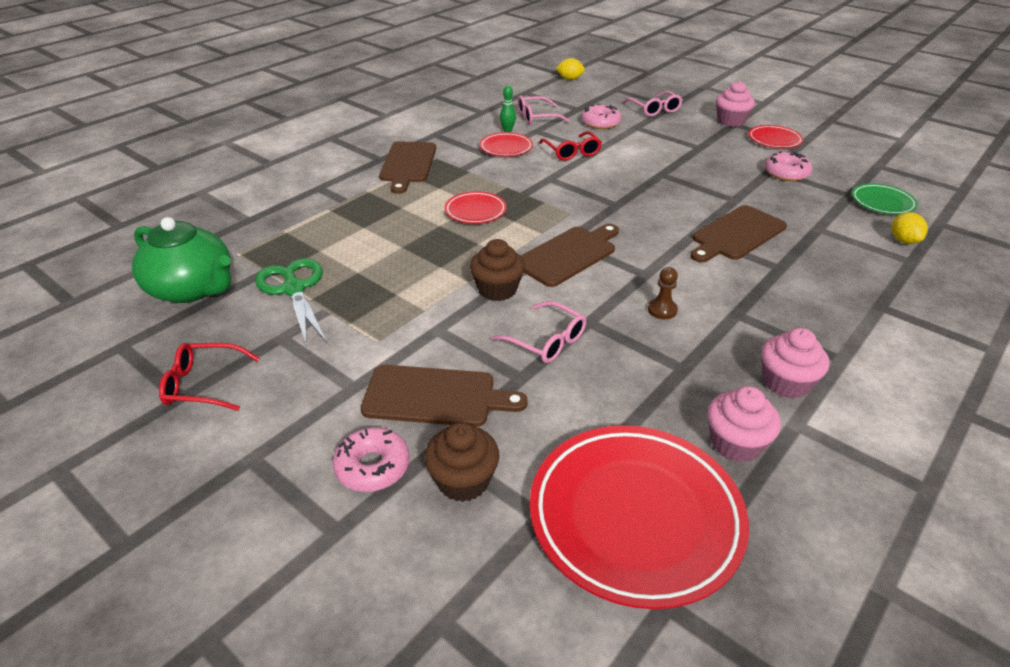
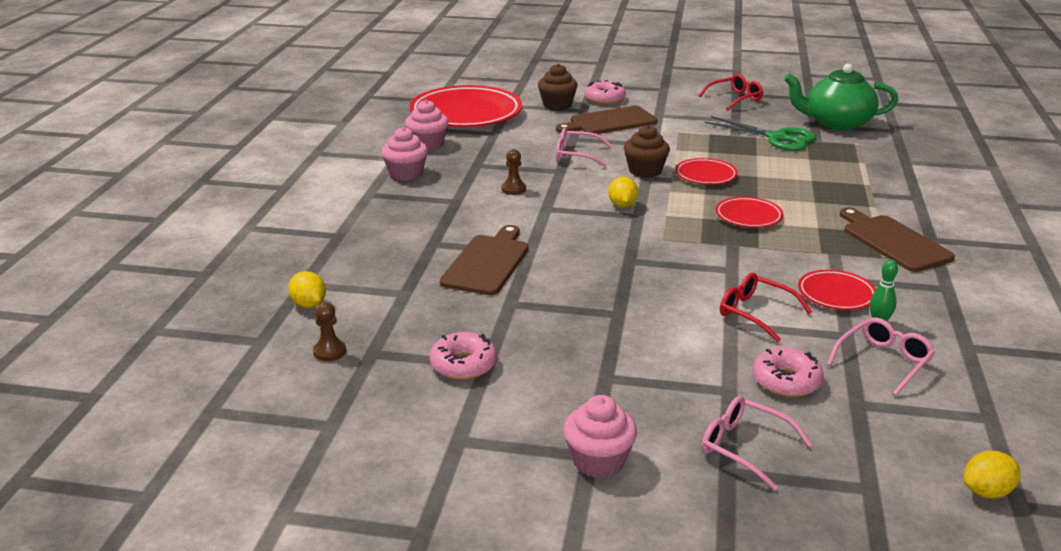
camera: 150 degrees right, 10 degrees down
brown cutting board [520,224,619,287] -> yellow lemon [608,176,638,207]
red plate [748,125,803,148] -> red plate moved to [675,158,738,185]
green plate [852,183,918,215] -> brown pawn [313,302,346,361]

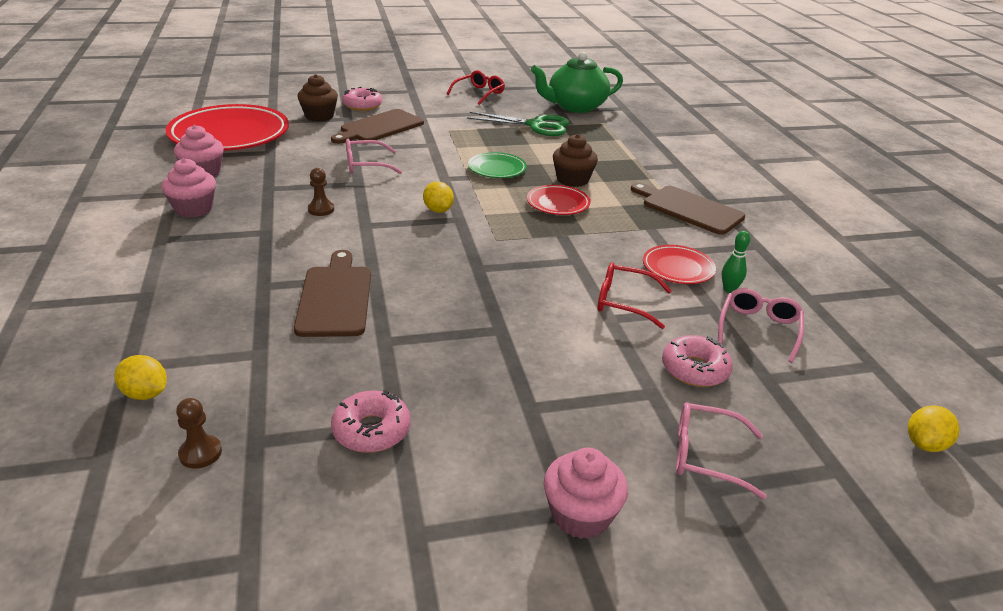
camera: 25 degrees left, 5 degrees up
brown cupcake [624,124,670,178] -> brown cupcake moved to [553,134,598,187]
red plate [675,158,738,185] -> green plate [468,152,527,178]

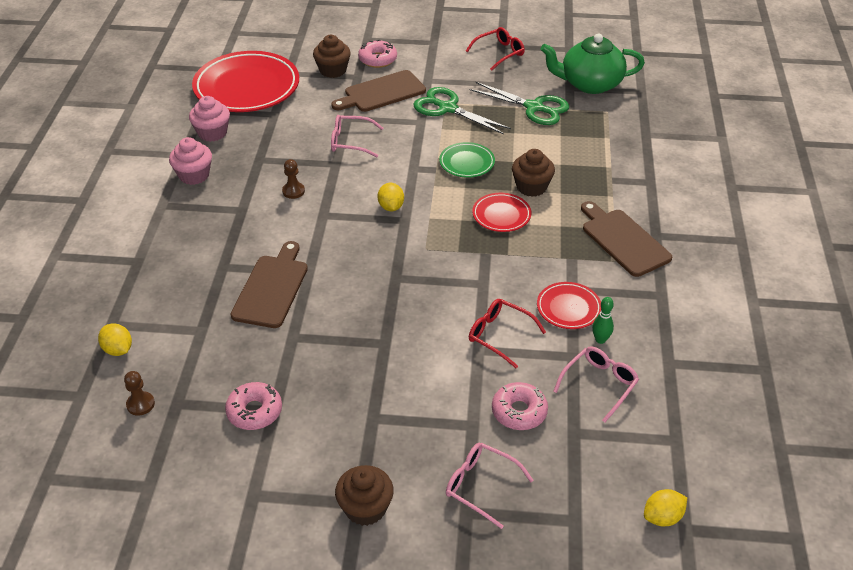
camera: 20 degrees right, 10 degrees up
pink cupcake [544,448,628,539] -> brown cupcake [335,465,394,526]
none -> green scissors [413,87,511,134]

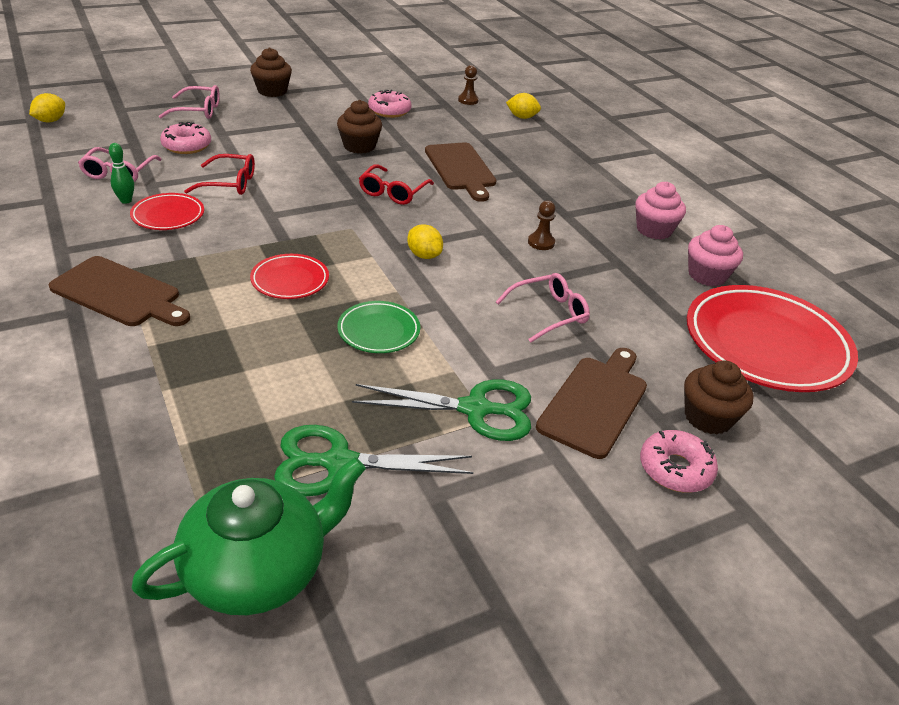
camera: 145 degrees right, 5 degrees down
red glasses [466,27,525,71] -> red glasses moved to [359,164,434,205]
brown cupcake [512,149,555,197] -> brown cupcake moved to [337,100,382,154]

